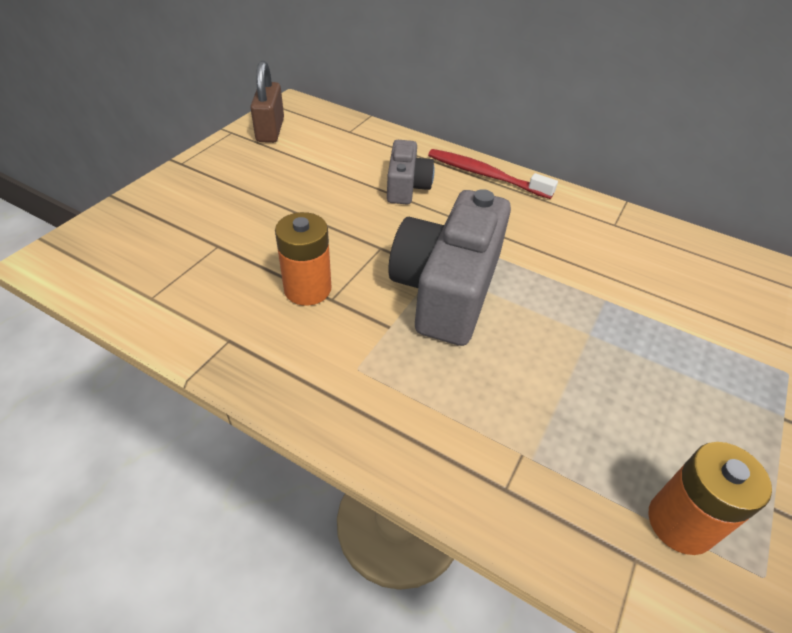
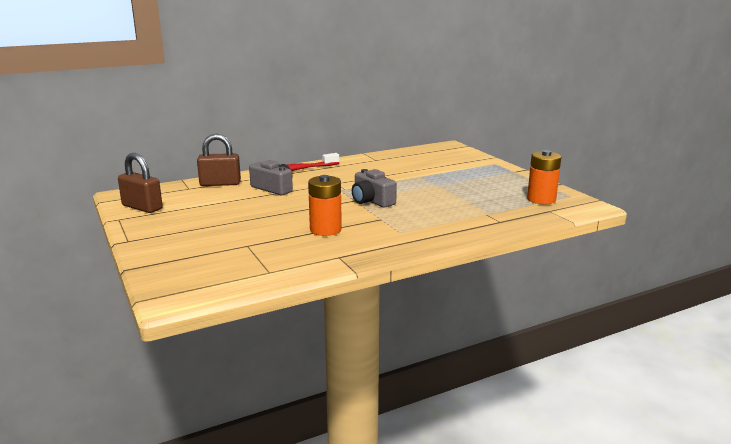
camera: 55 degrees left, 25 degrees down
grey camera [388,189,511,346] -> grey camera [352,169,397,208], size x0.55
none -> brown padlock [197,134,241,186]

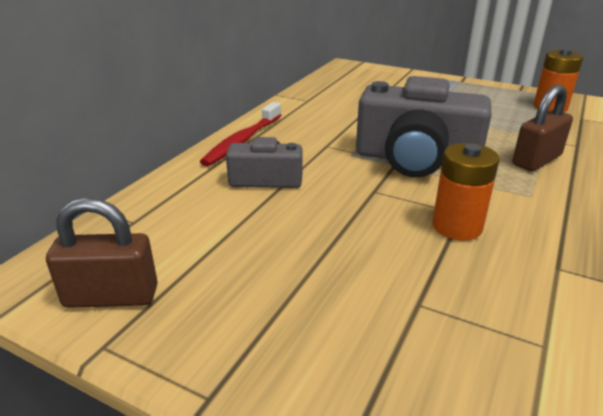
camera: 35 degrees left, 10 degrees up
brown padlock [197,134,241,186] -> brown padlock moved to [512,85,573,171]
grey camera [352,169,397,208] -> grey camera [356,76,491,177], size x1.82

